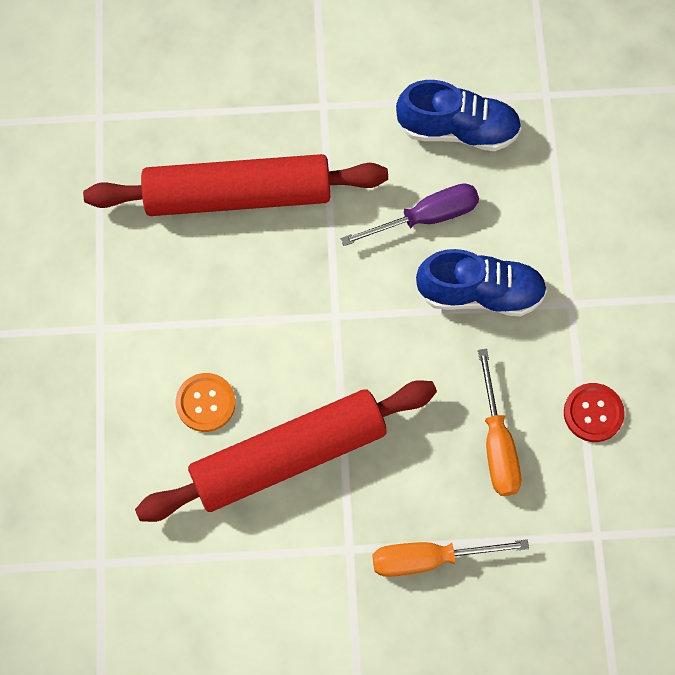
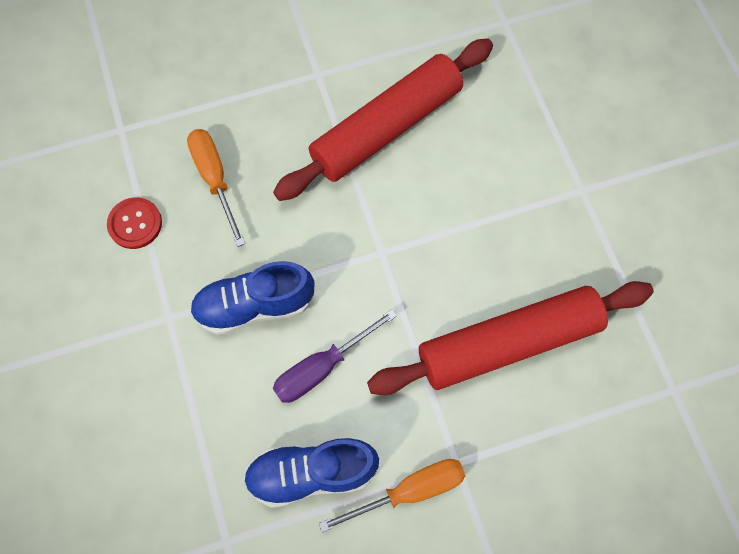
camera: 165 degrees right, 0 degrees up
orange button [175,373,236,432] -> none
orange screwdriver [372,539,529,577] -> orange screwdriver moved to [319,459,466,533]

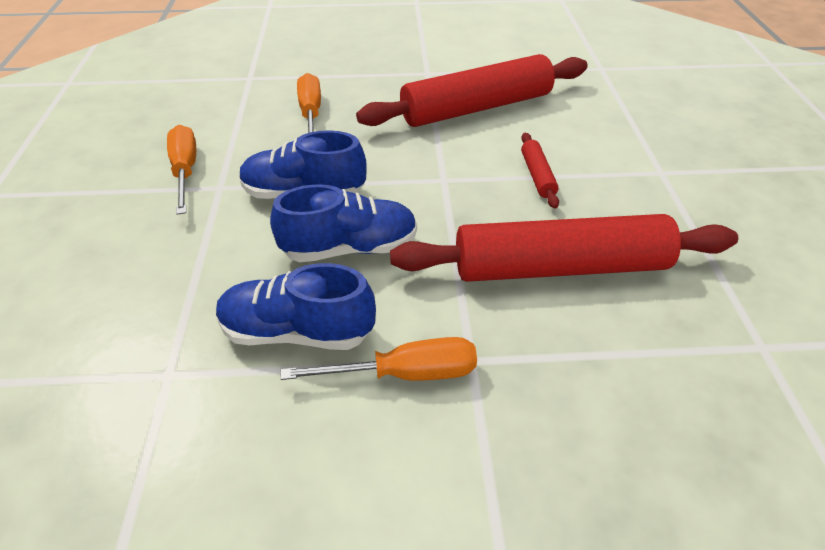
camera: 15 degrees right, 25 degrees down
red button [107,197,162,249] -> none
purple screwdriver [273,309,397,403] -> blue shoe [270,184,417,262]
none -> orange screwdriver [167,125,196,215]
none -> red rolling pin [521,133,559,208]

